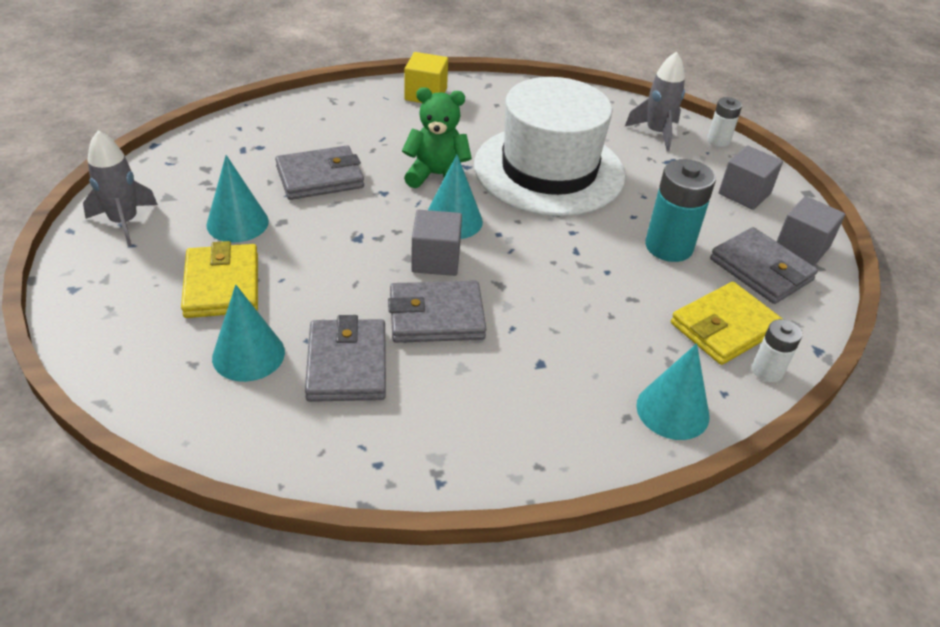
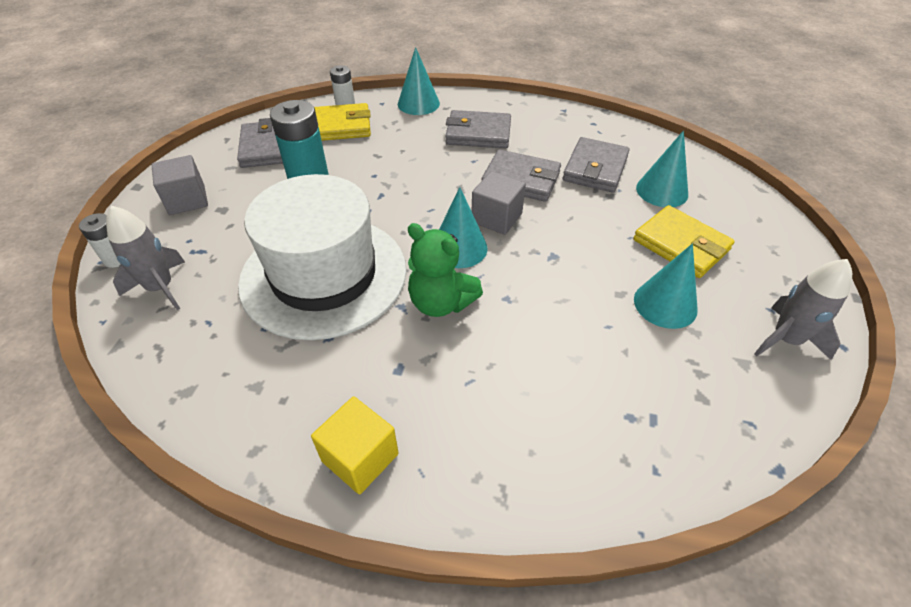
camera: 150 degrees left, 5 degrees up
yellow wallet [181,241,258,318] -> yellow wallet turned 60 degrees counterclockwise [633,205,735,278]
grey wallet [275,145,364,200] -> grey wallet moved to [445,110,511,149]
grey cube [777,196,845,266] -> none

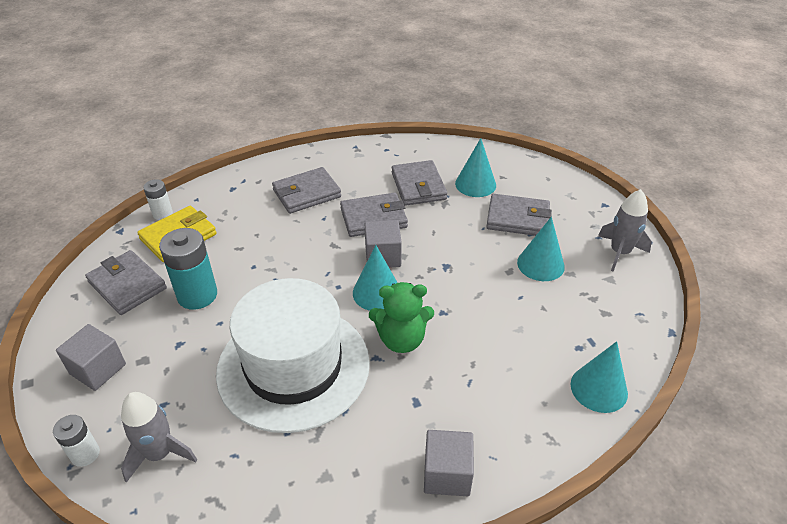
camera: 35 degrees left, 5 degrees down
yellow cube [311,396,399,494] -> grey cube [424,430,474,496]
turquoise cone [398,47,440,115] -> turquoise cone moved to [571,341,628,413]
yellow wallet [633,205,735,278] -> grey wallet [486,194,552,236]

